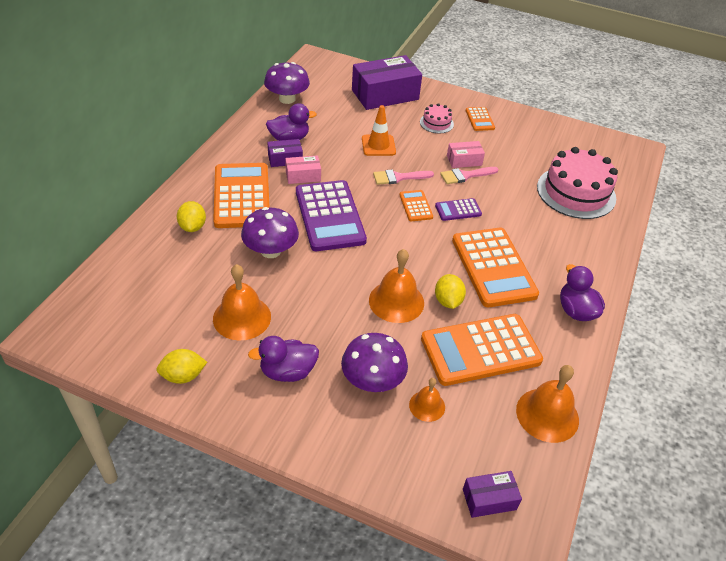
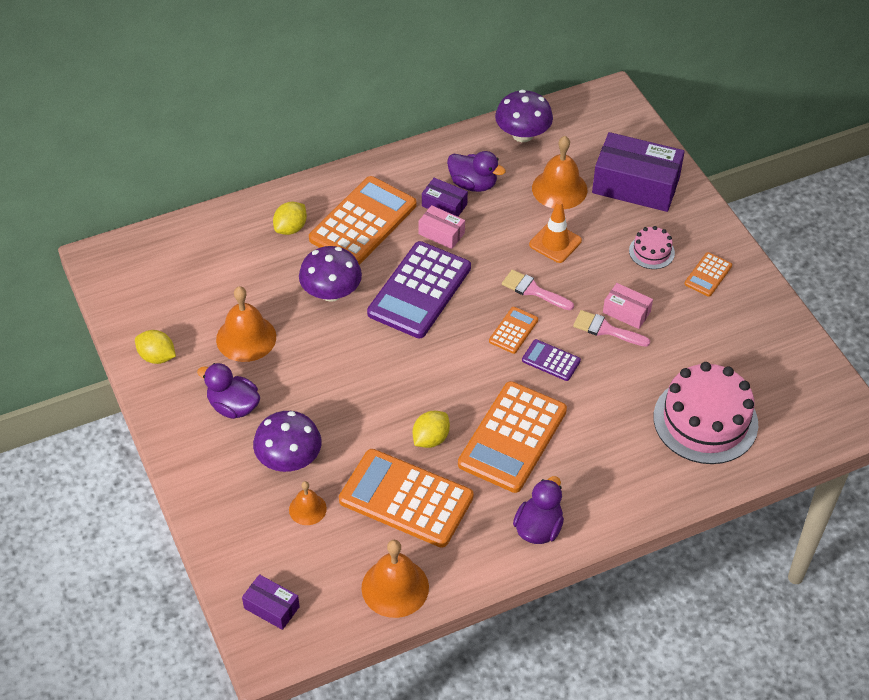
camera: 45 degrees right, 5 degrees up
orange bell [369,249,424,323] -> orange bell moved to [532,136,587,209]

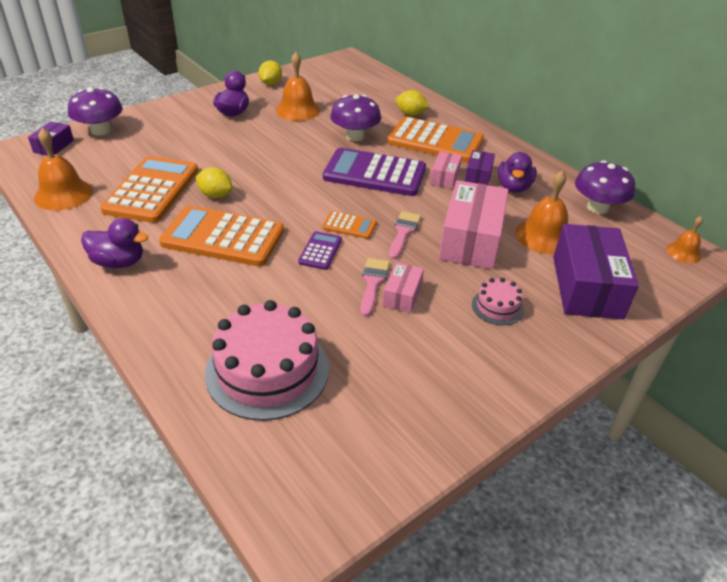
camera: 75 degrees right, 10 degrees down
purple mushroom [253,411,321,472] -> purple mushroom moved to [68,87,123,135]
orange bell [289,481,327,525] -> orange bell moved to [666,216,703,263]
orange traffic cone [529,201,582,263] -> pink box [439,180,509,269]
orange calculator [684,252,732,297] -> none

